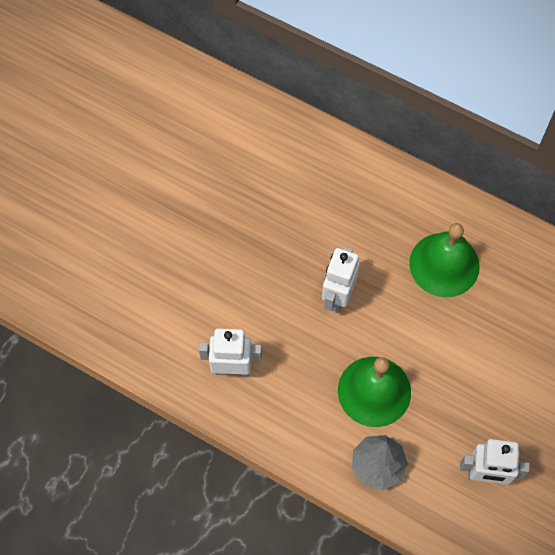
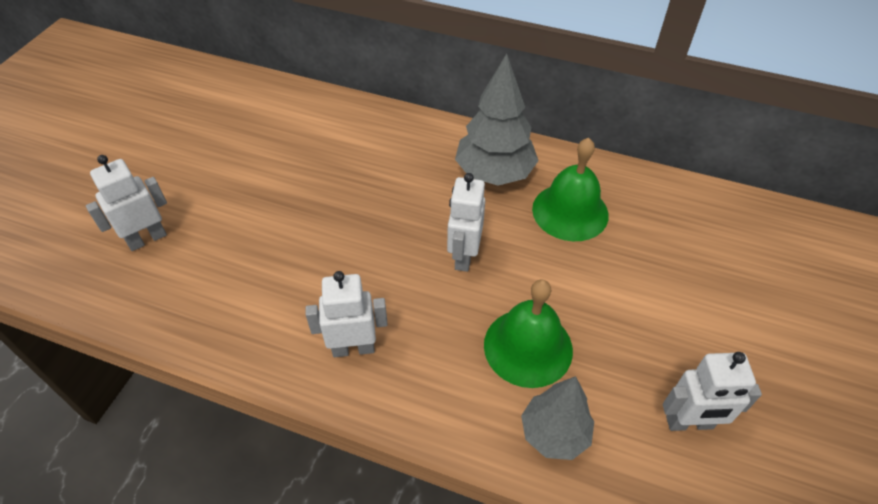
camera: 10 degrees left, 15 degrees down
none -> white robot [86,155,167,251]
none -> grey tree [455,53,539,186]

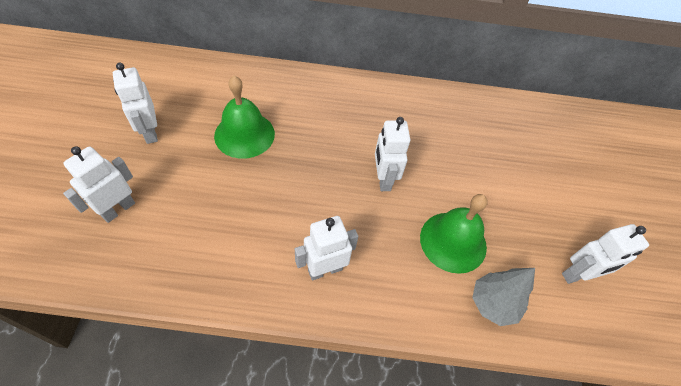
camera: 20 degrees left, 5 degrees up
grey tree [455,53,539,186] -> none
green bell [532,138,609,241] -> green bell moved to [214,76,275,159]
none -> white robot [113,63,158,144]

